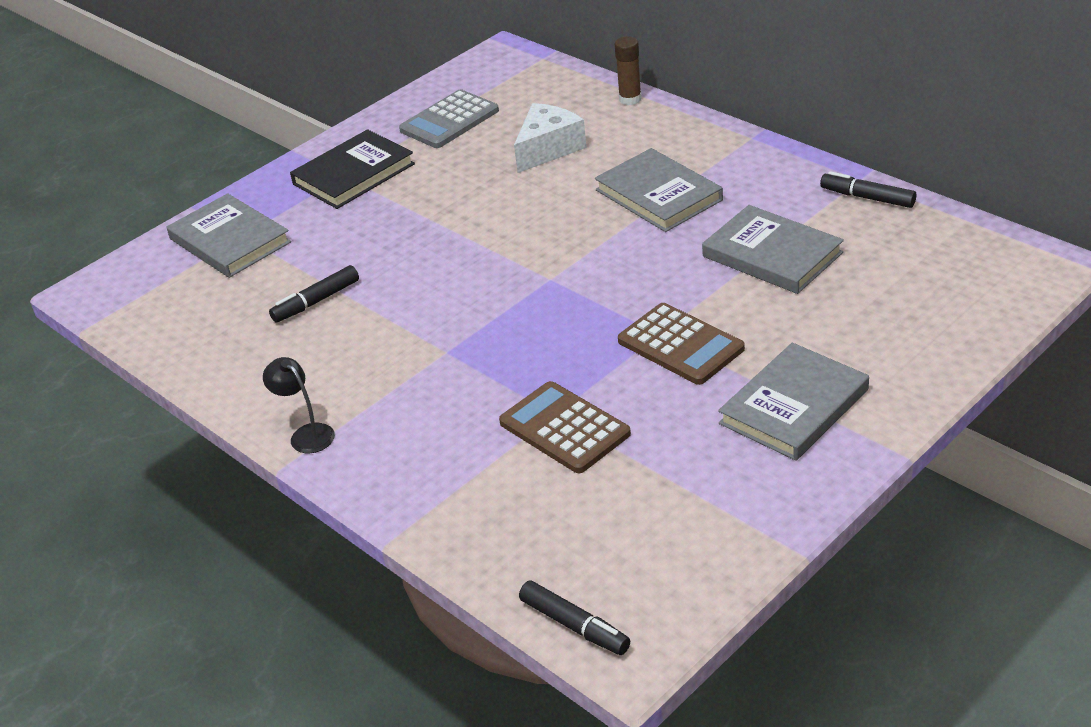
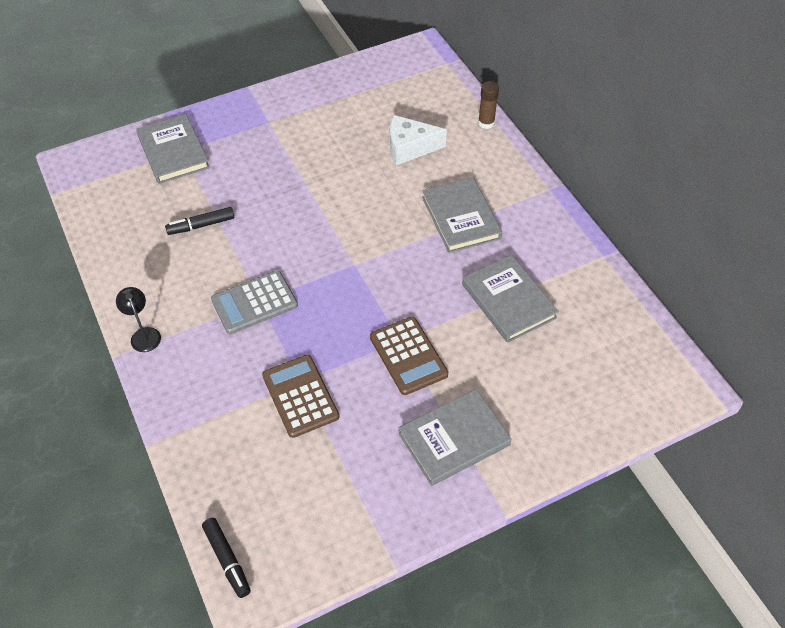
camera: 15 degrees right, 15 degrees up
black book [290,129,415,209] -> none
grey calculator [399,89,499,148] -> grey calculator moved to [211,270,298,334]
white cheese [514,103,586,173] -> white cheese turned 150 degrees counterclockwise [390,115,447,166]
black marker [820,171,916,208] -> none

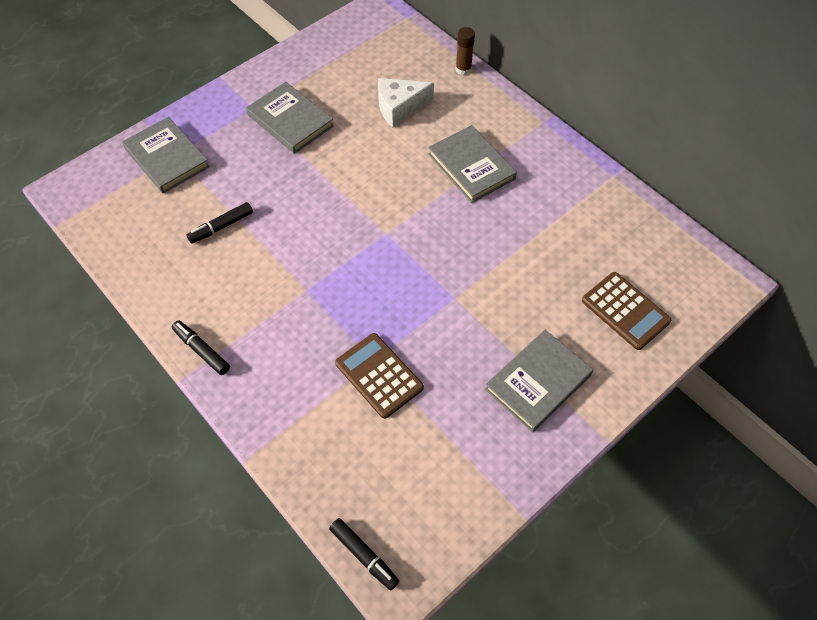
camera: 15 degrees left, 5 degrees up
black lamp [116,287,161,352] -> black marker [172,321,230,375]
grey calculator [211,270,298,334] -> none
brown calculator [370,317,448,395] -> brown calculator moved to [582,272,671,350]
grey book [462,255,559,343] -> grey book moved to [246,82,334,154]

